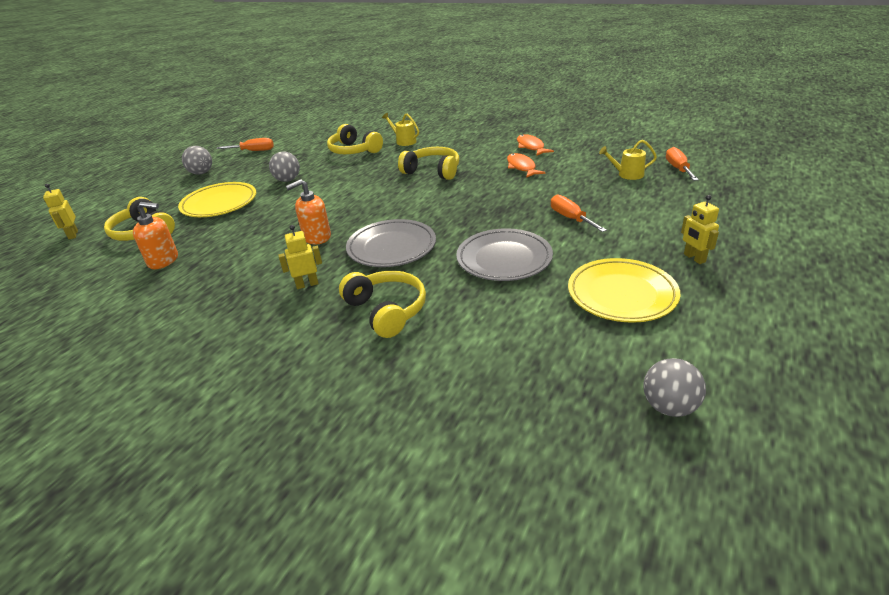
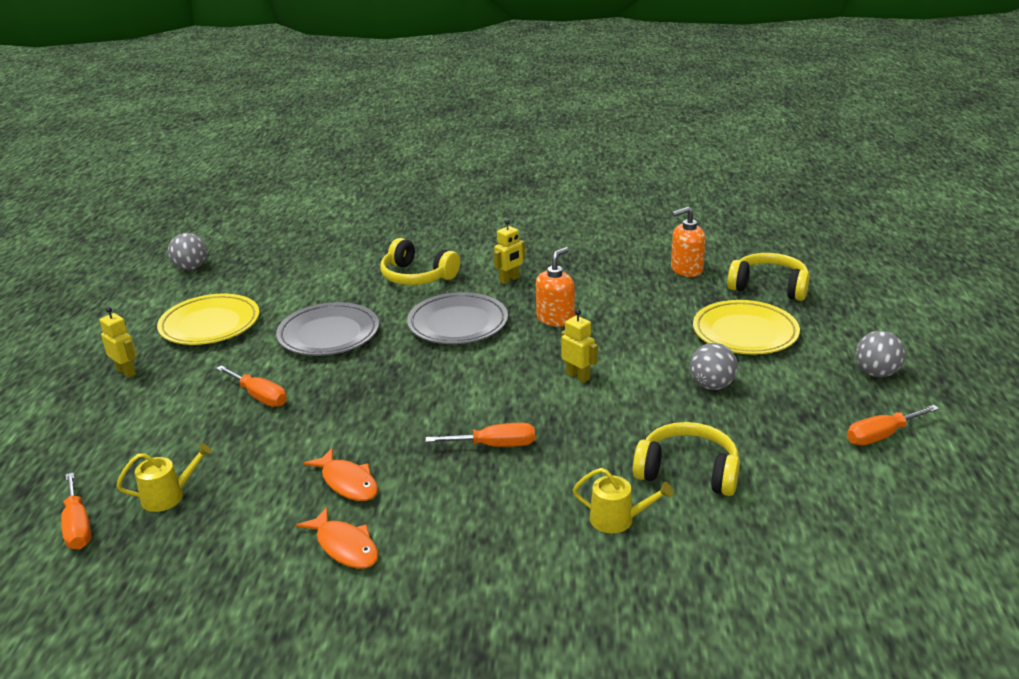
camera: 155 degrees right, 5 degrees down
yellow robot [43,184,78,240] -> yellow robot moved to [561,309,598,383]
yellow headphones [398,147,459,180] -> orange screwdriver [425,423,535,447]

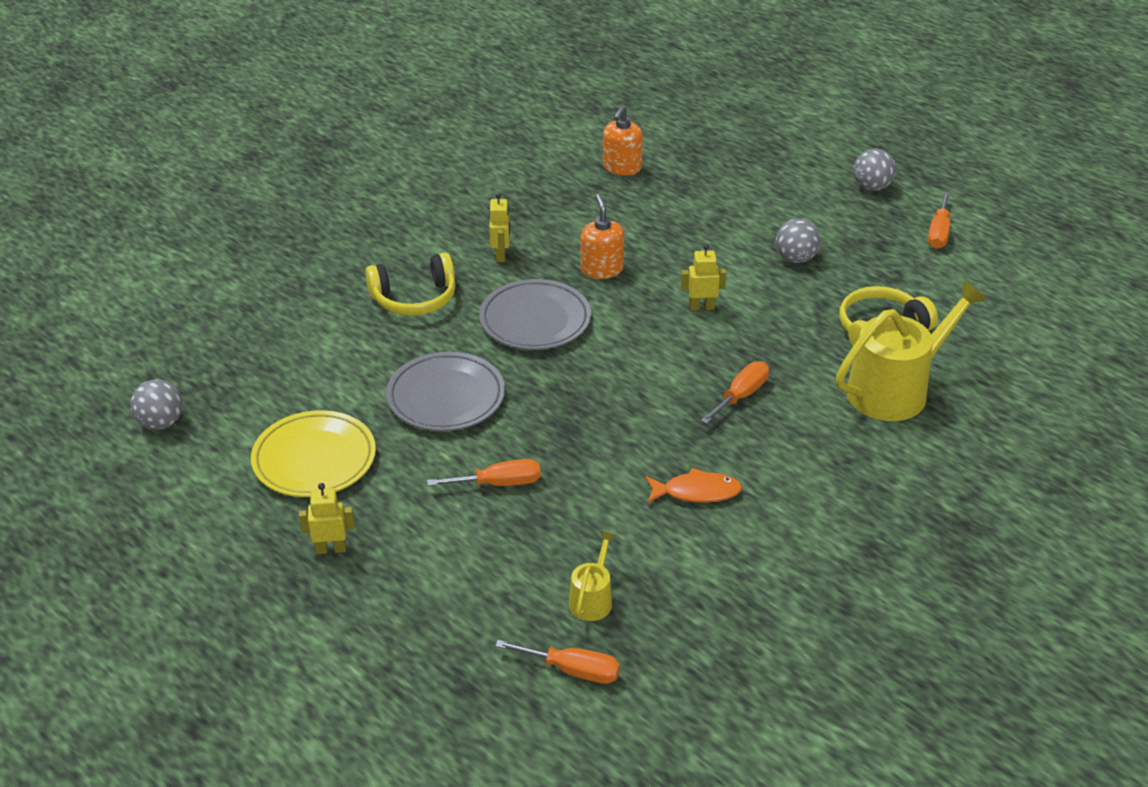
camera: 50 degrees left, 10 degrees up
orange fish [296,507,379,569] -> none
yellow watering can [573,468,673,533] -> yellow watering can [836,281,987,421], size x2.11
yellow plate [693,300,800,355] -> none
yellow headphones [727,253,810,301] -> none

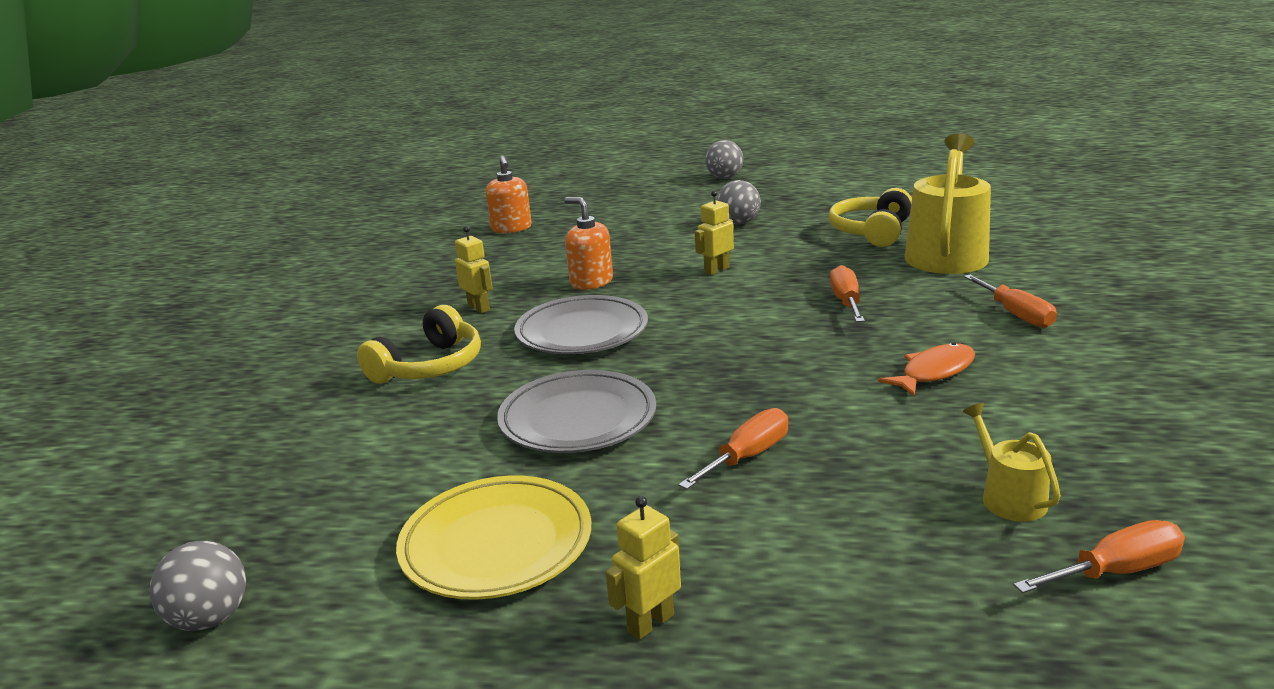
camera: 35 degrees left, 15 degrees down
orange screwdriver [928,192,950,249] -> orange screwdriver moved to [964,274,1057,328]

